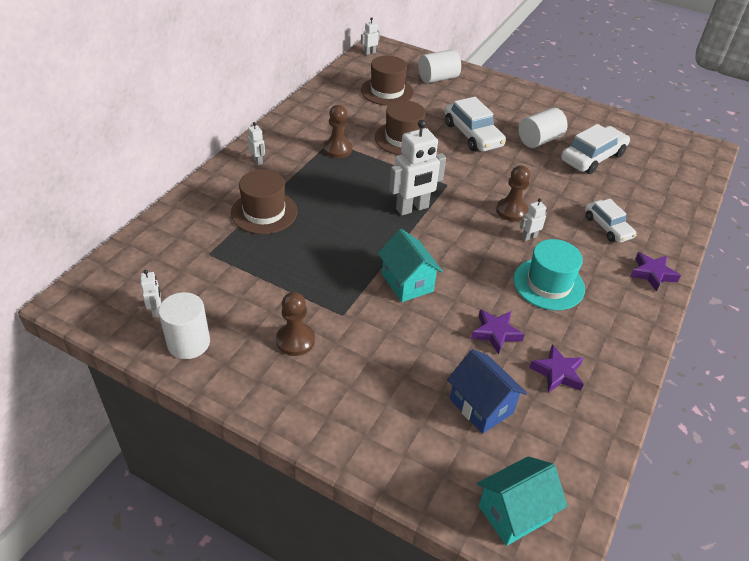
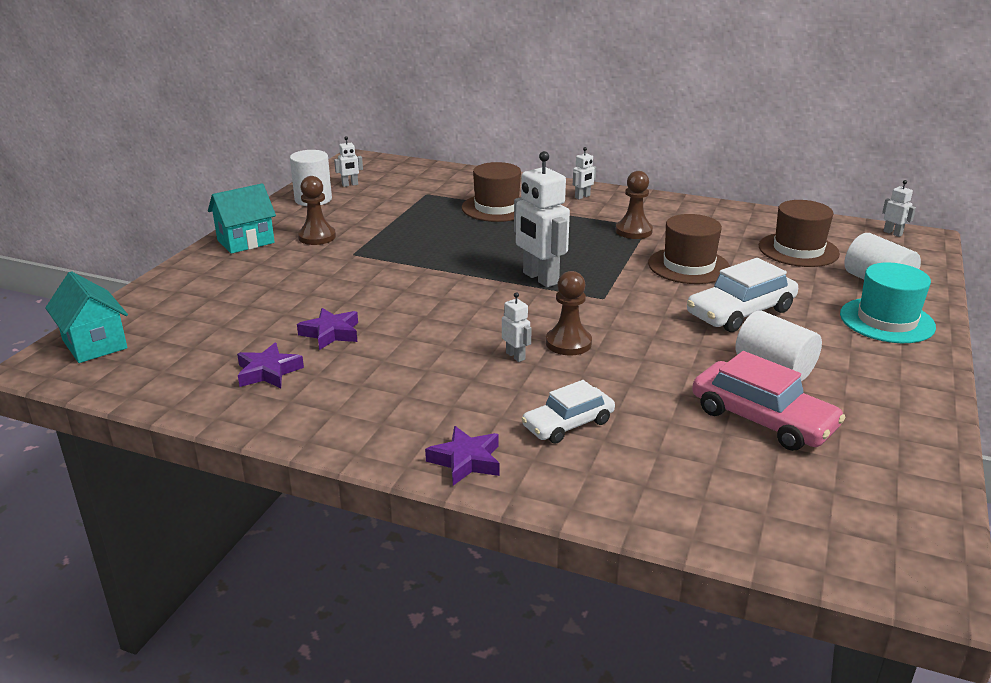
camera: 85 degrees right, 15 degrees down
turquoise house [378,229,443,302] -> turquoise house moved to [208,183,276,254]
blue house [447,349,527,434] -> none
turquoise hat [513,239,585,310] -> turquoise hat moved to [840,263,936,343]
white car [561,124,630,174] -> pink car [692,351,845,451]

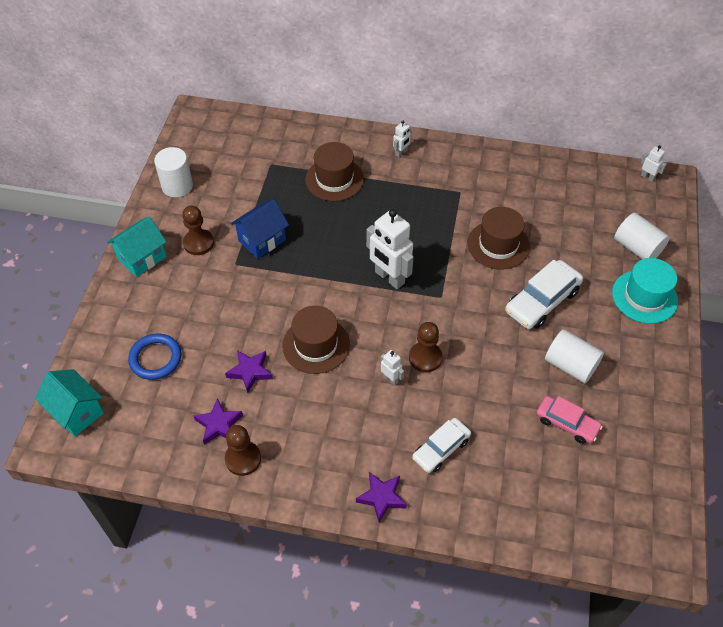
camera: 10 degrees left, 25 degrees up
white robot [334,136,363,187] -> none
brown pawn [616,171,653,239] -> brown pawn moved to [225,425,261,476]
pink car [692,351,845,451] -> pink car [536,396,603,444], size x0.66
brown hat [759,200,840,267] -> brown hat moved to [282,306,350,374]
none -> blue ring [128,334,182,380]
none -> blue house [231,199,289,259]

